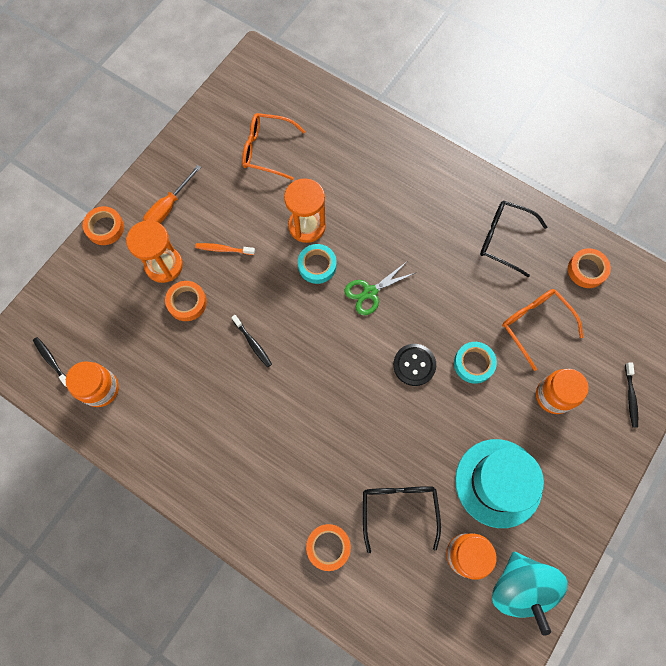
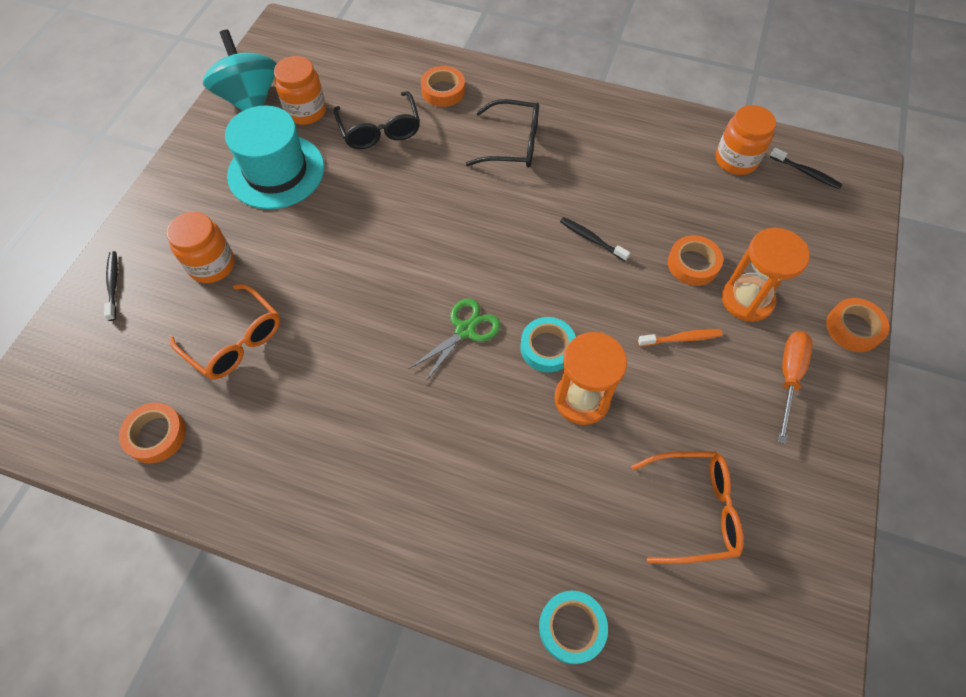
camera: 165 degrees right, 10 degrees down
black button [393,344,436,386] -> none
turquoise tape [454,342,497,384] -> turquoise tape moved to [539,591,608,664]
black glasses [480,201,547,277] -> black glasses moved to [465,99,539,168]

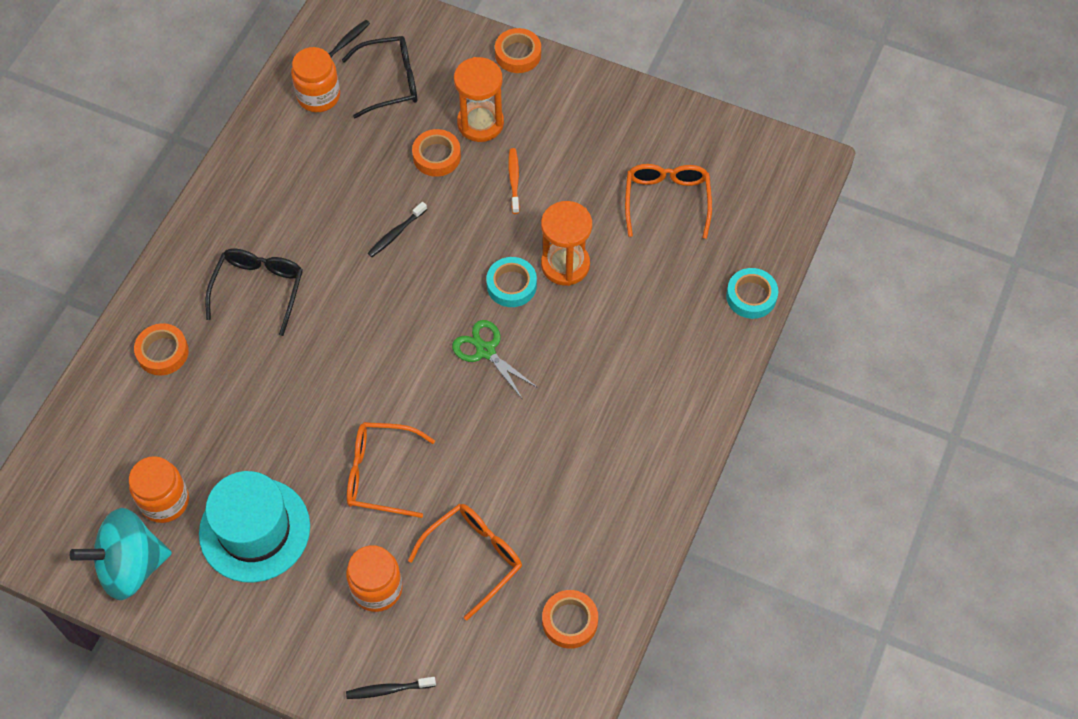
camera: 85 degrees left, 0 degrees up
black glasses [334,91,420,149] -> black glasses moved to [342,36,417,118]
orange screwdriver [778,331,813,444] -> none
none -> orange glasses [347,422,435,518]

